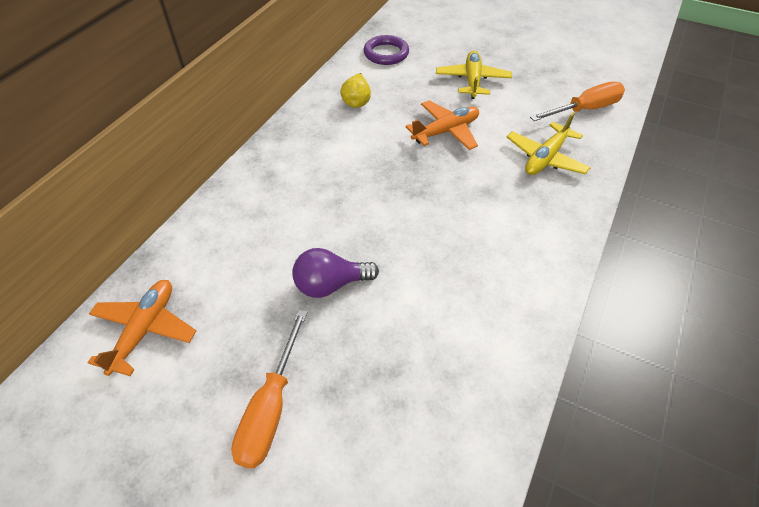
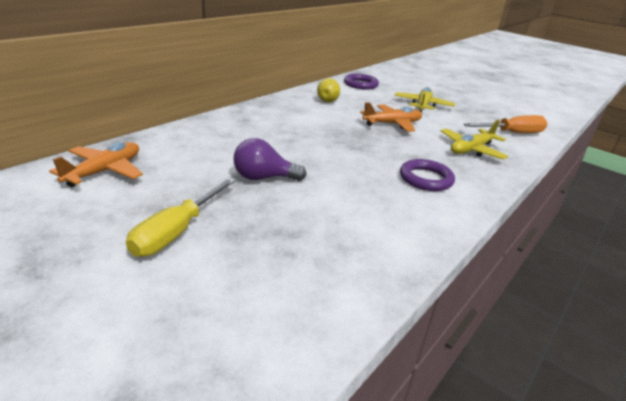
camera: 10 degrees right, 20 degrees down
orange screwdriver [231,310,307,469] -> yellow screwdriver [126,177,236,257]
none -> purple ring [400,159,455,191]

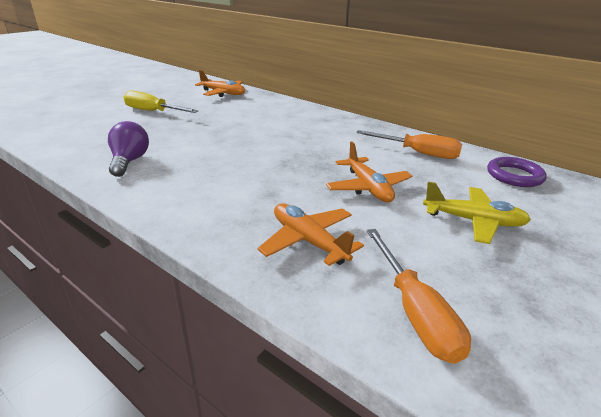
camera: 90 degrees right, 0 degrees up
purple light bulb [233,138,307,181] -> purple light bulb moved to [108,121,149,177]
yellow pear [317,78,340,102] -> orange screwdriver [356,130,462,159]
purple ring [400,159,455,191] -> none
yellow plane [441,120,508,159] -> orange plane [257,203,364,266]

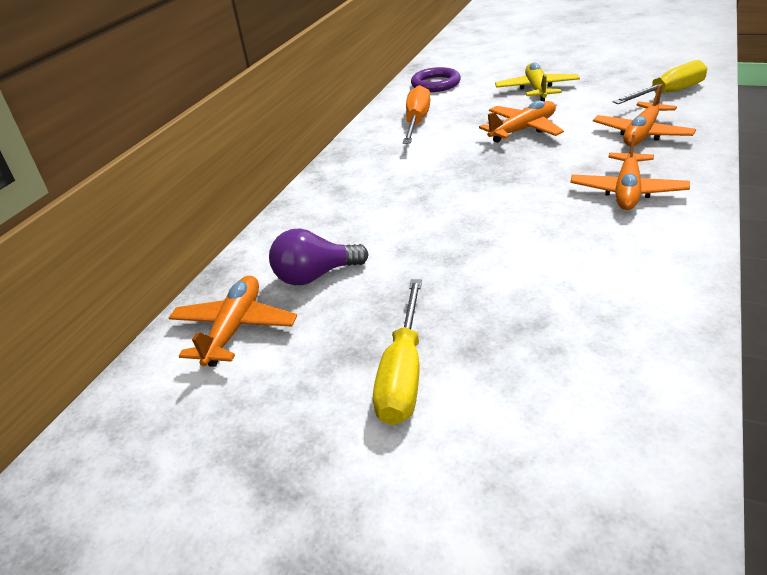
camera: 100 degrees left, 5 degrees up
purple light bulb [108,121,149,177] -> purple light bulb moved to [269,228,369,285]
orange screwdriver [366,229,471,364] -> yellow screwdriver [613,60,707,104]
none -> orange plane [570,132,690,210]

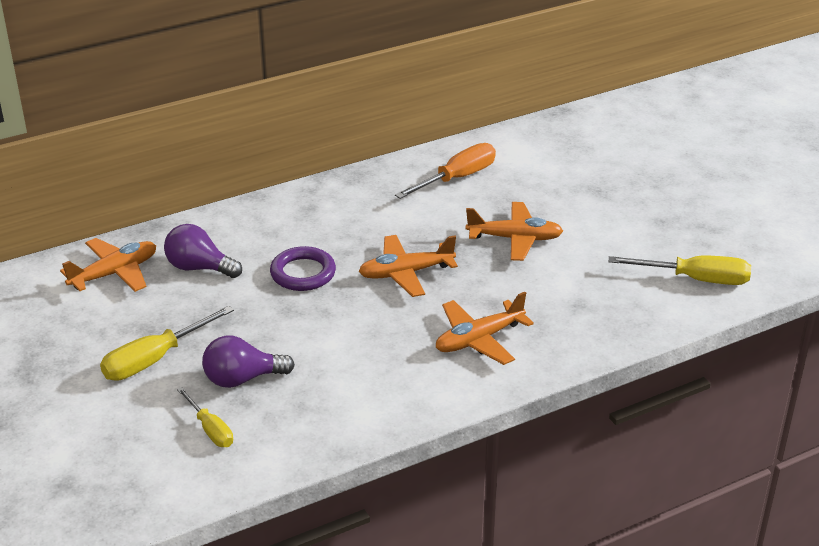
camera: 35 degrees right, 0 degrees up
purple ring [411,67,461,92] -> purple ring moved to [270,246,336,291]
yellow plane [495,62,580,101] -> none
orange plane [593,84,696,146] -> orange plane moved to [358,235,458,297]
none -> yellow screwdriver [177,387,233,447]
none -> purple light bulb [202,336,295,388]

